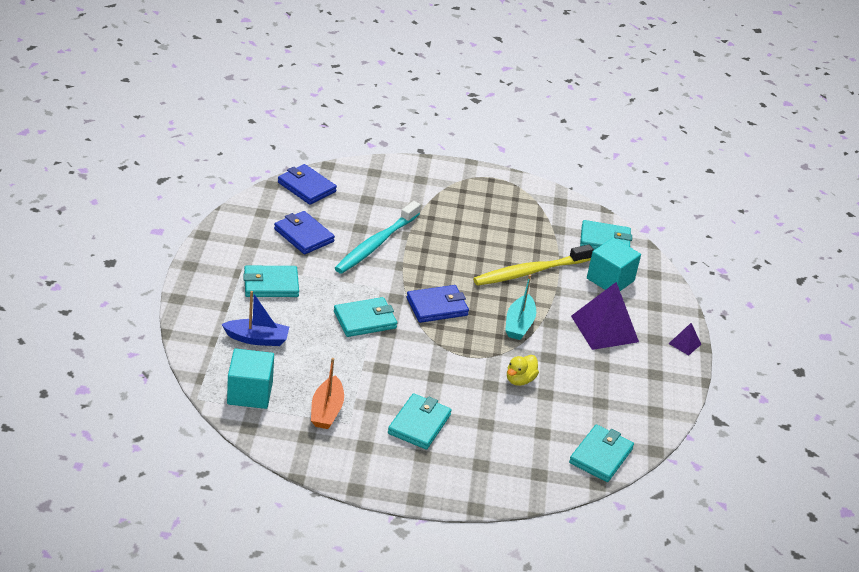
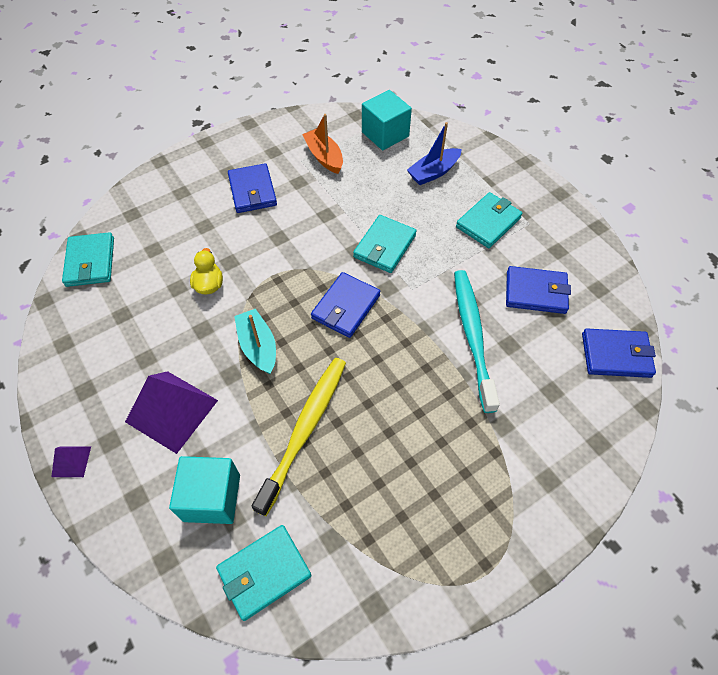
camera: 145 degrees right, 20 degrees up
turquoise wallet [388,393,452,450] -> blue wallet [228,163,277,213]

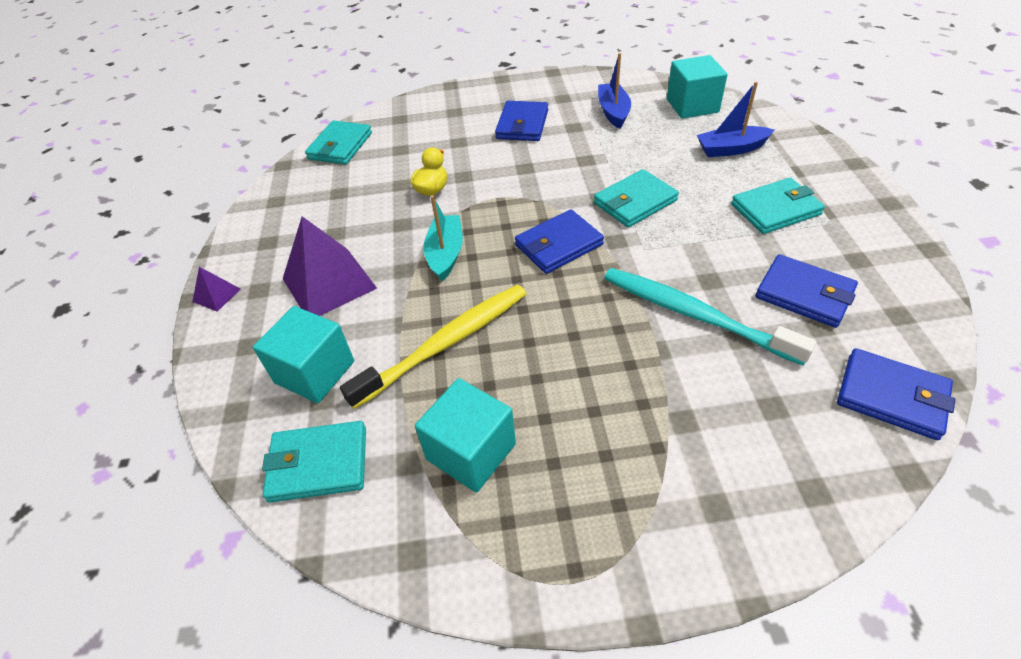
camera: 30 degrees right, 10 degrees down
orange boat [302,114,343,174] -> blue boat [598,53,631,129]
turquoise toothbrush [454,270,500,413] -> turquoise toothbrush turned 75 degrees counterclockwise [604,268,817,366]
none -> turquoise cube [415,378,516,493]

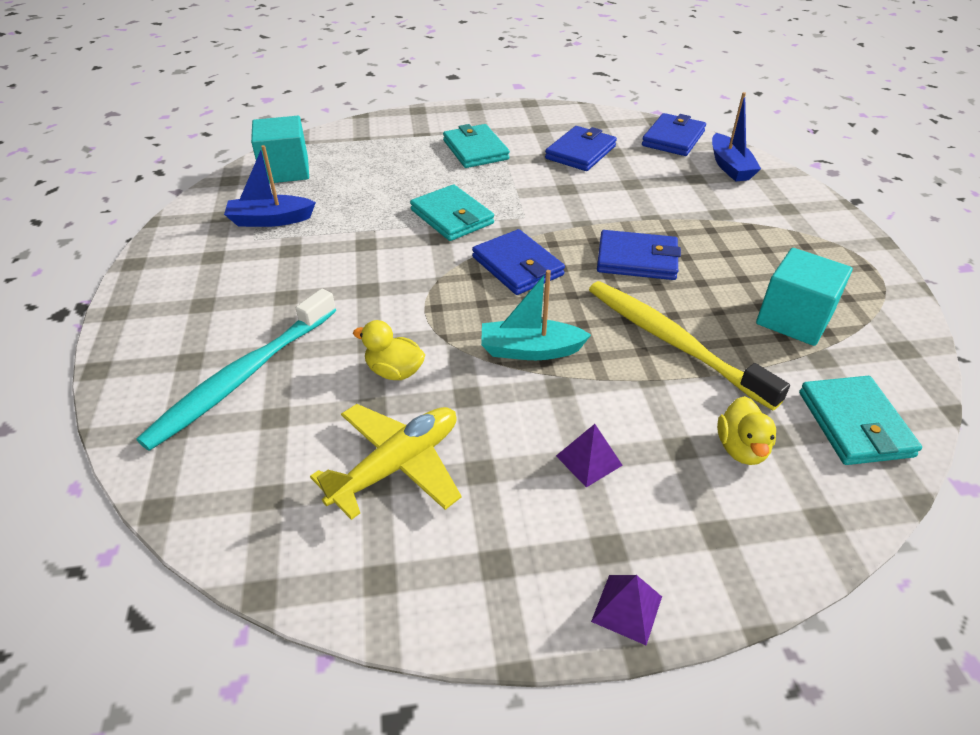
camera: 95 degrees left, 5 degrees down
turquoise cube [253,306,354,403] -> yellow duck [717,396,776,465]
purple pyramid [283,216,377,316] -> purple pyramid [556,424,623,487], size x0.46
turquoise wallet [305,120,372,165] -> none
blue wallet [495,101,548,141] -> blue wallet moved to [597,230,681,280]
turquoise toothbrush [604,268,817,366] -> turquoise toothbrush moved to [136,289,336,451]
blue boat [697,82,774,157] -> blue boat moved to [712,92,761,182]
none -> yellow plane [310,404,461,520]

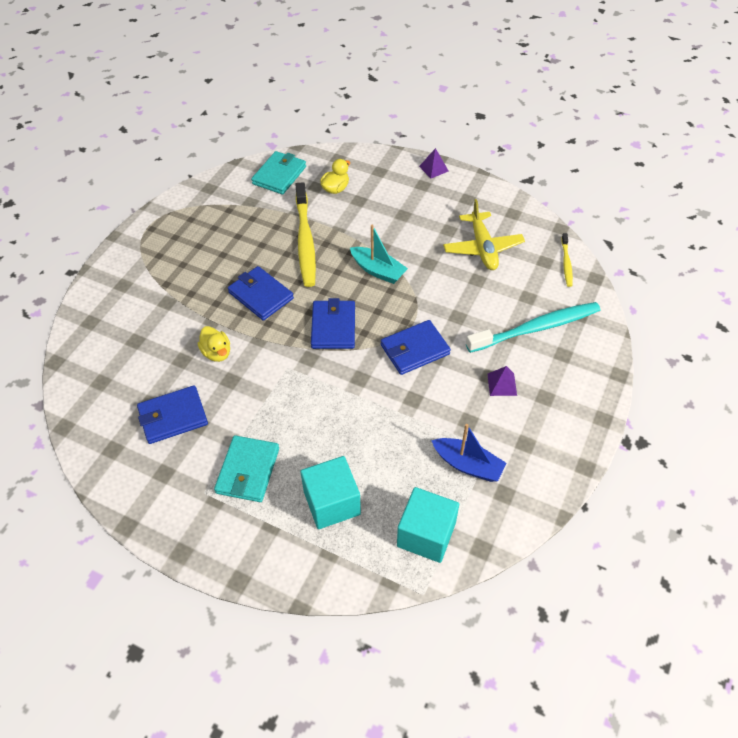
camera: 145 degrees left, 10 degrees up
yellow plane [310,404,461,520] -> yellow plane turned 90 degrees counterclockwise [443,199,525,270]
yellow duck [353,320,425,380] -> yellow duck moved to [198,326,230,362]
turquoise wallet [410,184,494,241] -> none
purple pyramid [556,424,623,487] -> purple pyramid moved to [487,366,517,396]
blue wallet [642,113,706,156] -> blue wallet moved to [381,320,451,375]
blue boat [712,92,761,182] -> none
turquoise cube [756,248,853,346] -> turquoise cube moved to [300,456,361,529]
none -> yellow toothbrush [561,233,573,287]

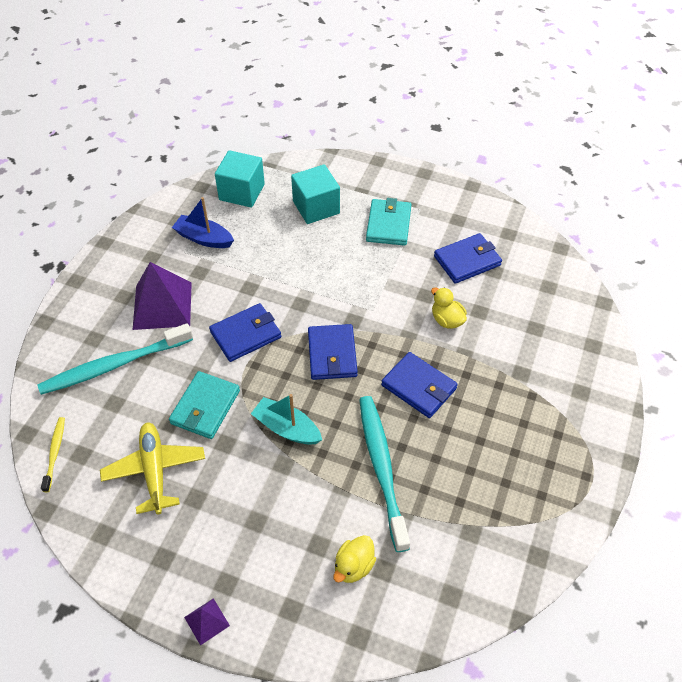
camera: 175 degrees right, 0 degrees up
turquoise wallet [251,151,306,195] -> turquoise wallet moved to [169,371,240,439]
yellow toothbrush [295,182,316,287] -> turquoise toothbrush [359,396,410,552]
purple pyramid [487,366,517,396] -> purple pyramid [133,262,192,330], size x2.15

